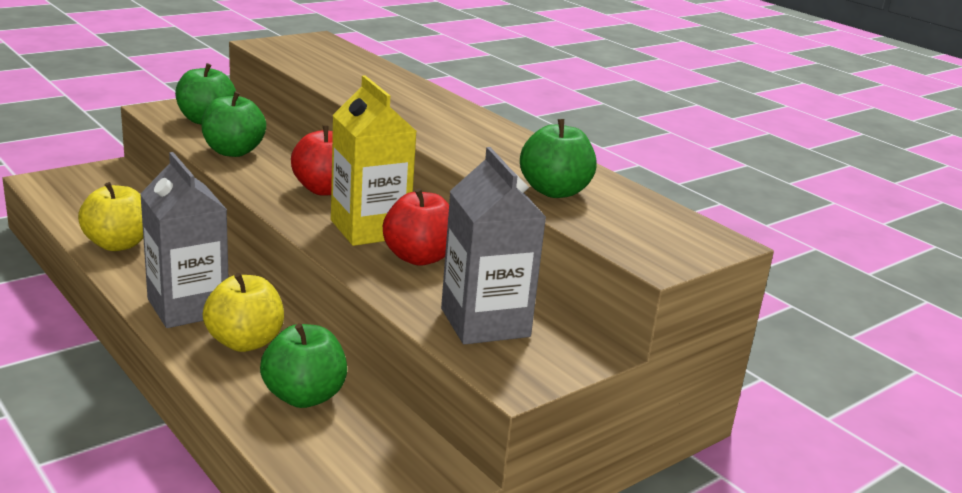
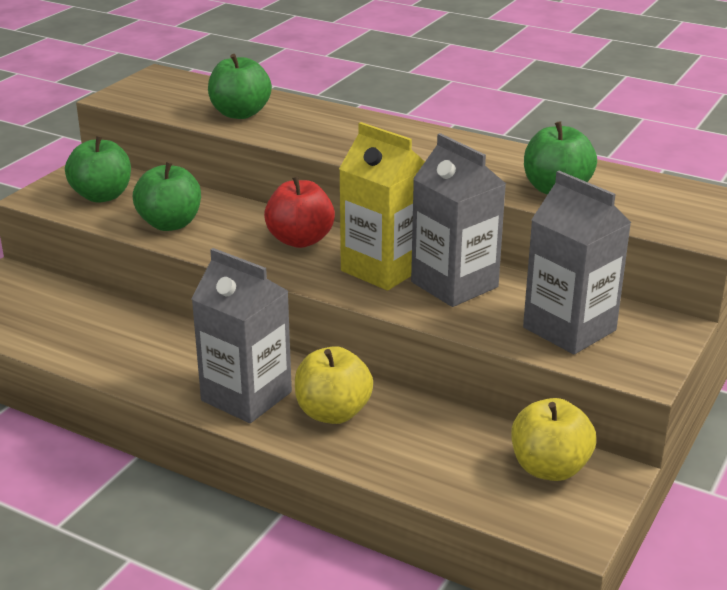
camera: 20 degrees left, 5 degrees up
yellow apple [78,182,143,251] -> yellow apple moved to [511,398,596,481]
green apple [260,324,347,408] -> green apple moved to [208,54,272,119]
red apple [383,188,449,266] -> grey carton [411,133,506,307]

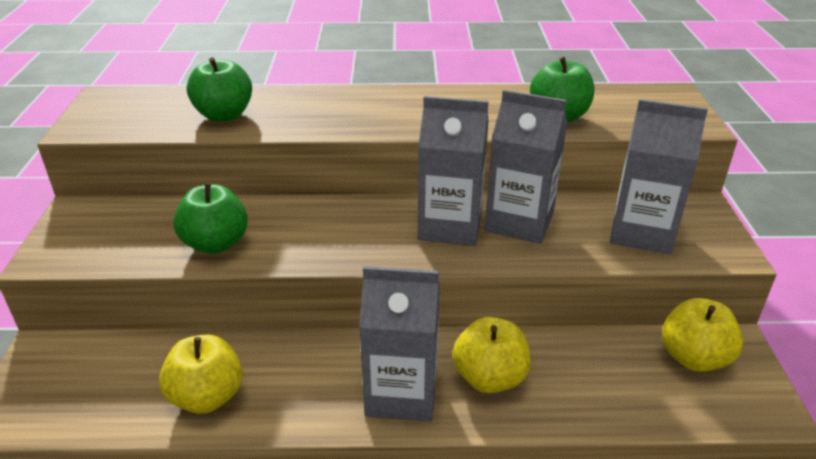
camera: 30 degrees left, 5 degrees up
green apple [65,136,131,203] -> none
red apple [264,176,335,248] -> none
yellow carton [339,122,425,290] -> grey carton [418,96,489,246]
none -> yellow apple [159,334,243,414]

